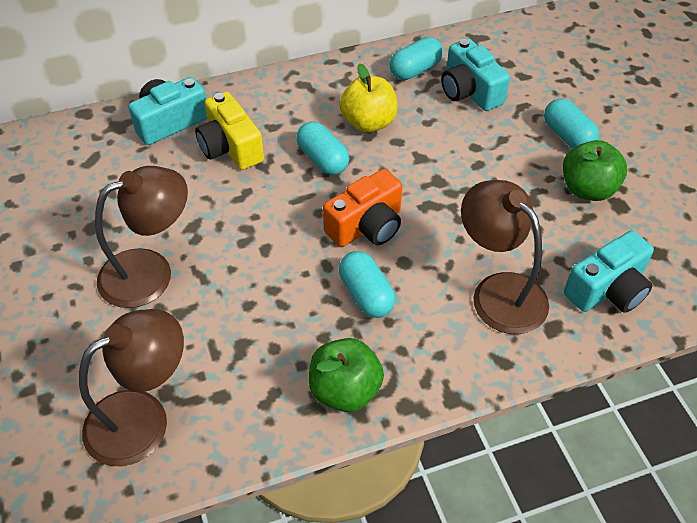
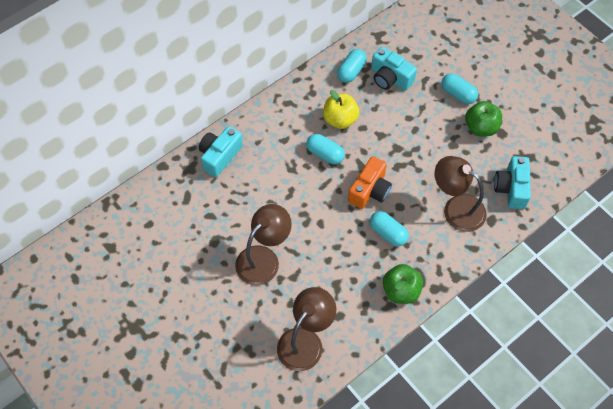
camera: 20 degrees left, 10 degrees up
yellow camera [195,91,264,170] -> none
turquoise camera [564,231,654,313] -> turquoise camera turned 150 degrees clockwise [494,156,531,209]

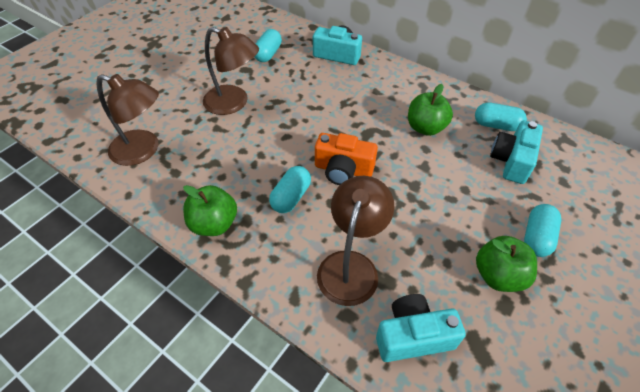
camera: 75 degrees right, 10 degrees down
turquoise capsule [306,134,345,164] -> turquoise capsule moved to [255,29,282,62]
yellow apple [323,90,359,129] -> green apple [408,84,453,136]

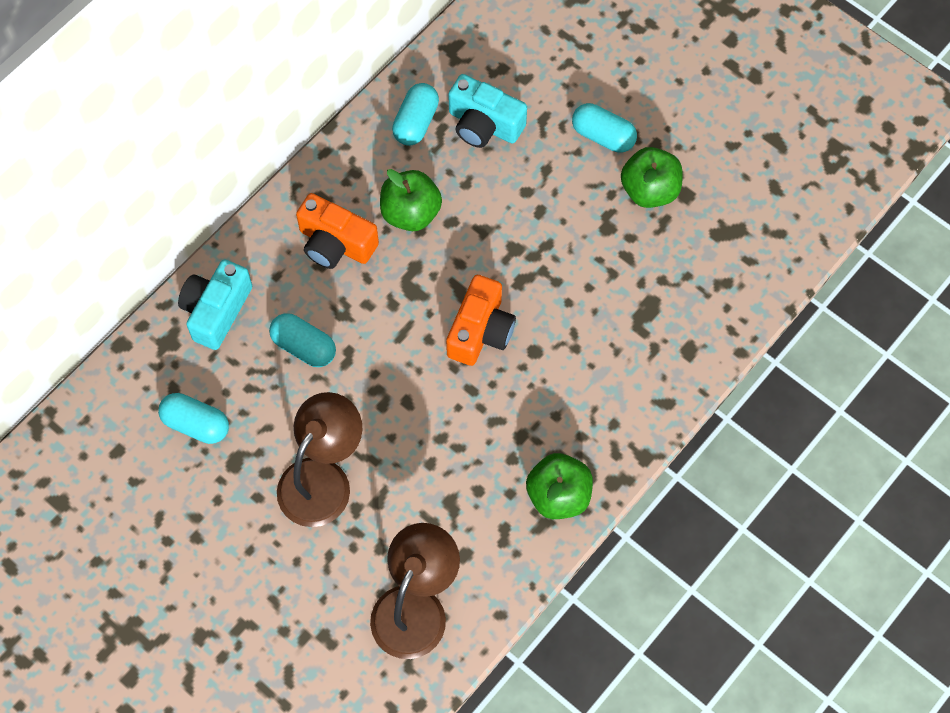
camera: 85 degrees left, 15 degrees up
turquoise capsule [269,166,311,213] -> turquoise capsule moved to [269,313,336,367]
brown lamp [317,176,395,306] -> none
turquoise camera [376,294,466,362] -> none
none -> orange camera [296,193,379,269]

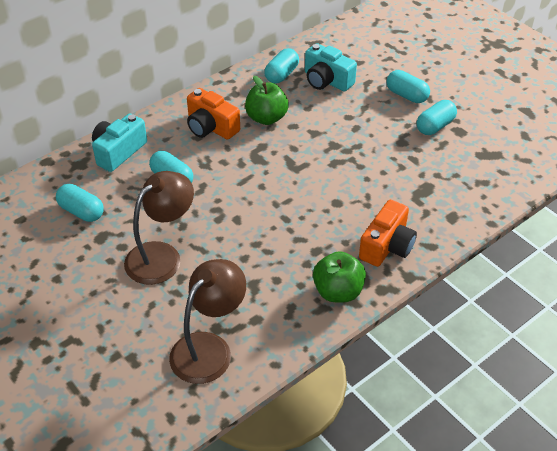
camera: 10 degrees right, 20 degrees down
orange camera [446,275,516,366] -> orange camera moved to [359,200,417,267]
green apple [621,147,683,208] -> turquoise capsule [417,100,457,135]

